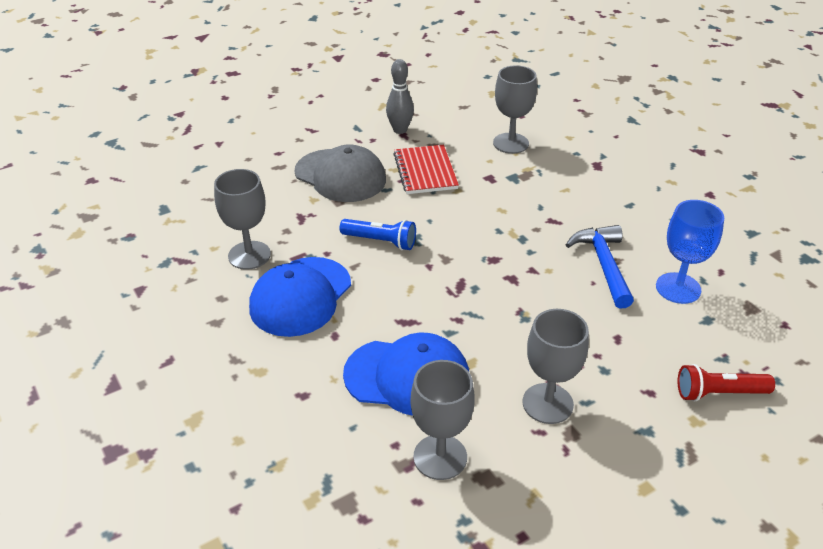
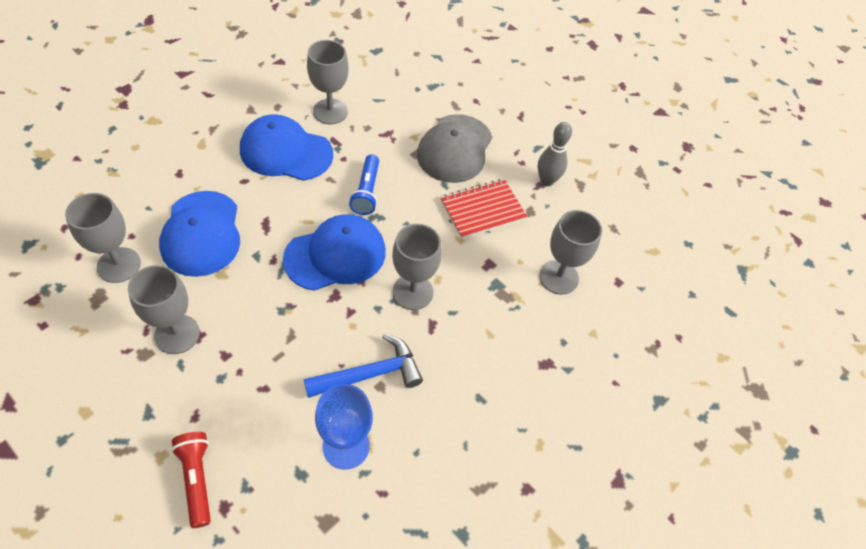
camera: 70 degrees right, 15 degrees up
none -> blue cap [283,214,386,291]
none -> grey goblet [392,224,442,310]

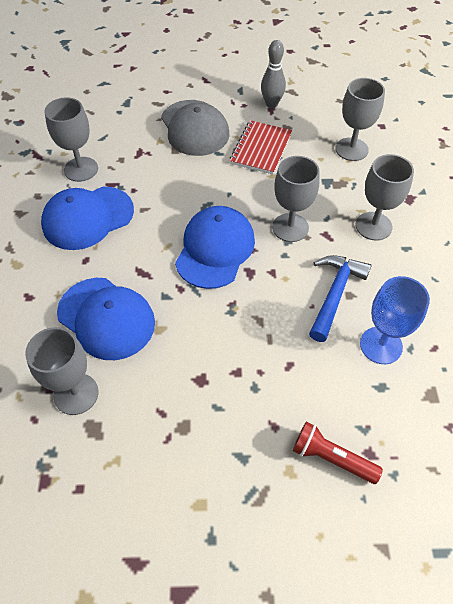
camera: 40 degrees left, 0 degrees up
grey goblet [128,265,200,354] -> grey goblet moved to [356,154,414,241]
blue flashlight [349,154,379,215] -> none

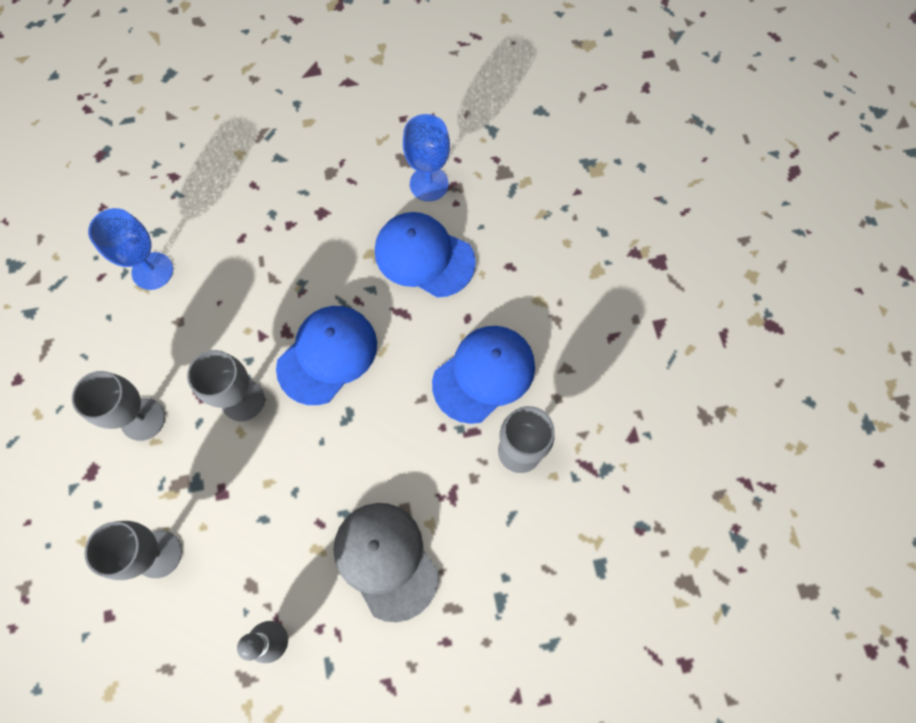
camera: 170 degrees right, 15 degrees up
grey goblet [25,327,99,415] -> blue goblet [403,114,450,201]
blue cap [175,206,255,289] -> blue cap turned 150 degrees counterclockwise [276,306,377,405]
red notebook [230,120,292,174] -> none
red flashlight [293,422,383,484] -> none
blue hammer [309,255,372,342] -> none

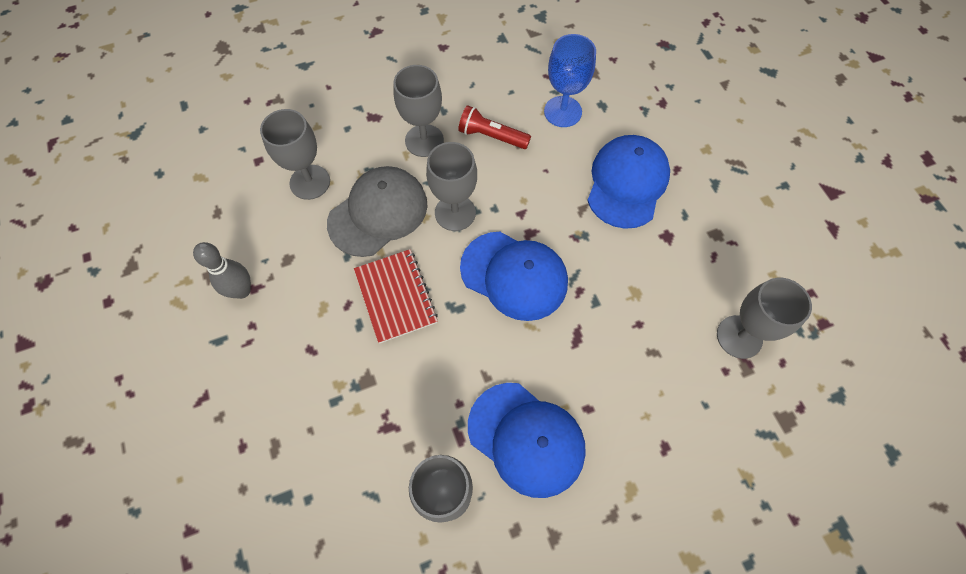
camera: 80 degrees right, 5 degrees down
grey cap [333,503,439,622] -> grey cap moved to [327,166,428,257]
blue cap [375,212,476,298] -> blue cap moved to [587,135,670,229]
blue goblet [403,114,450,201] -> grey goblet [717,278,812,359]
none -> red notebook [354,249,438,343]
none -> red flashlight [458,105,531,149]

